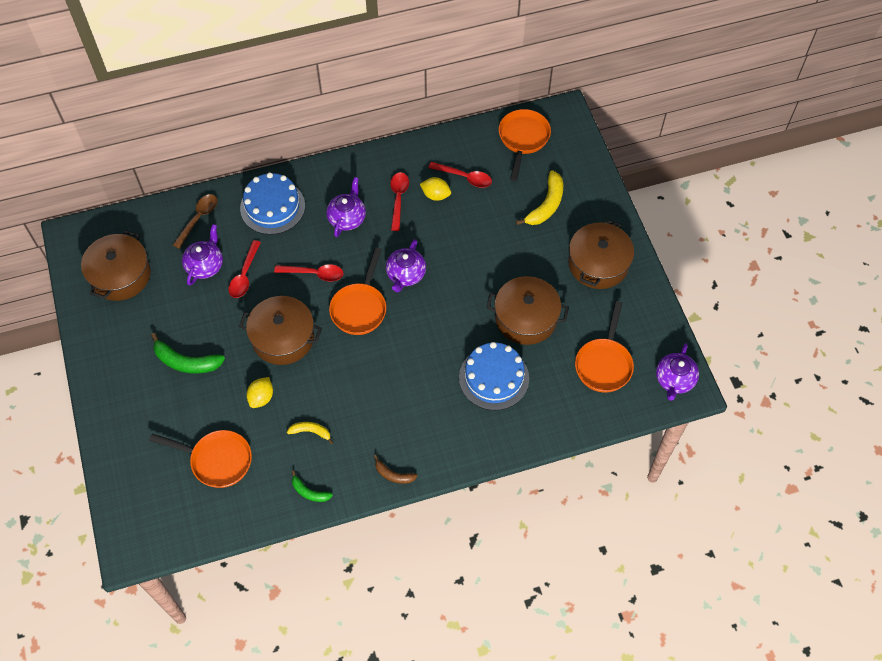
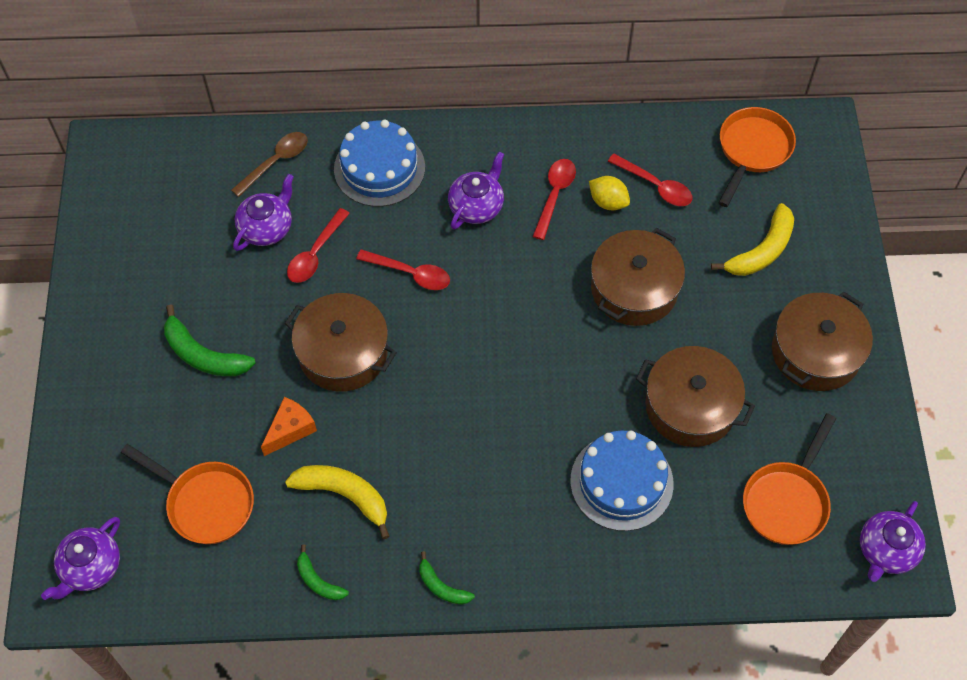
camera: 15 degrees right, 0 degrees up
brown pot [81,230,151,301] -> brown pot moved to [591,228,685,326]
yellow lemon [246,377,273,408] -> orange cheese [261,397,317,456]
yellow banana [287,422,333,445] -> yellow banana [285,465,390,539], size x1.73
orange pan [329,248,386,335] -> none
brown banana [374,455,417,484] -> green banana [419,551,475,605]
purple teapot [386,239,426,292] -> purple teapot moved to [41,517,120,600]

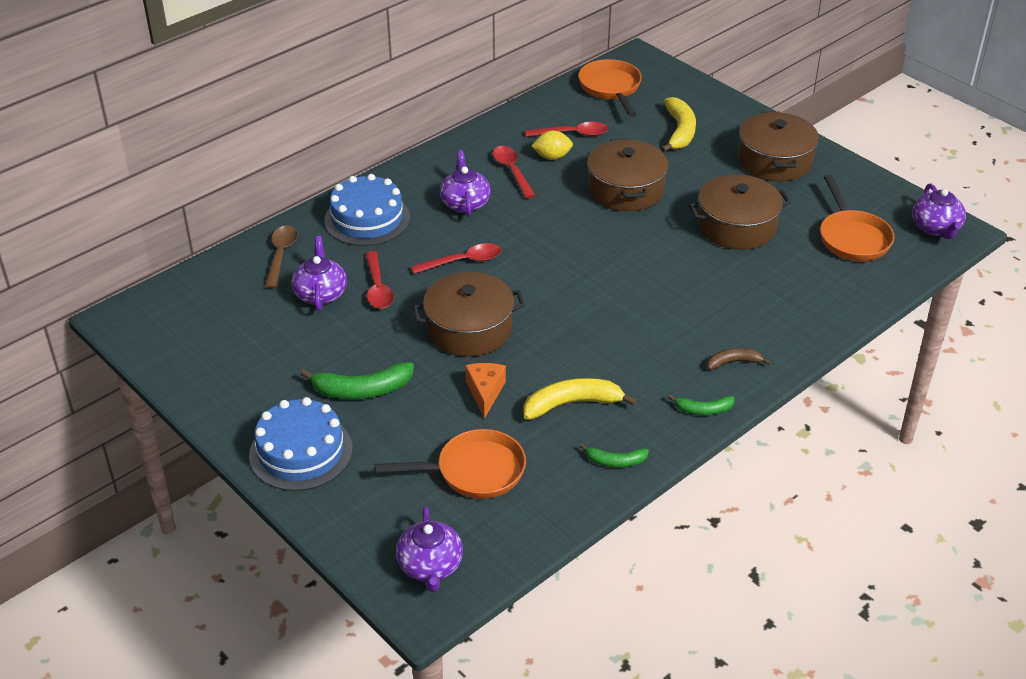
camera: 40 degrees left, 20 degrees down
blue cake [570,431,674,531] -> blue cake moved to [249,397,352,491]
none -> brown banana [707,348,771,370]

